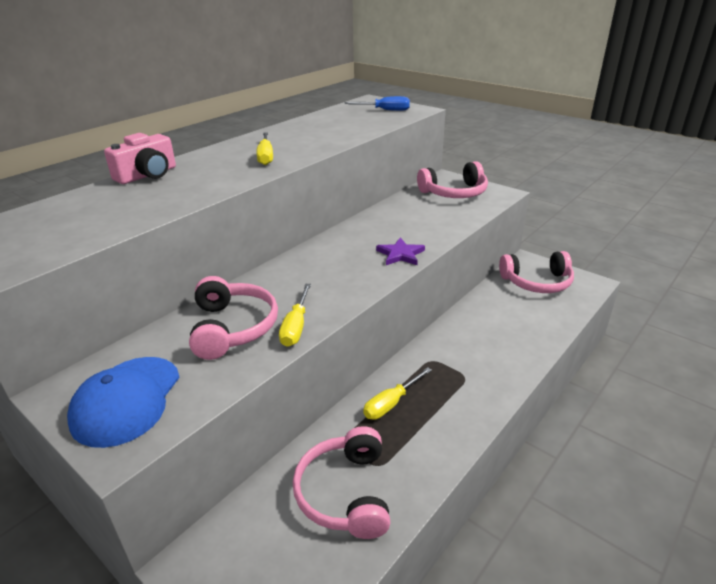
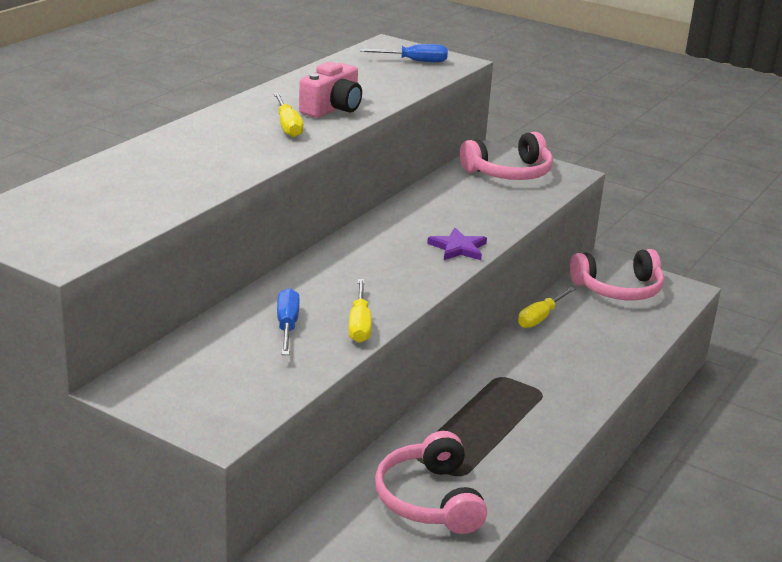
camera: 10 degrees left, 5 degrees down
blue cap [67,357,180,448] -> none
pink camera [104,133,176,184] -> pink camera moved to [299,62,362,118]
pink headphones [189,276,278,360] -> blue screwdriver [277,288,300,355]
yellow screwdriver [363,367,432,420] -> yellow screwdriver moved to [518,287,576,328]

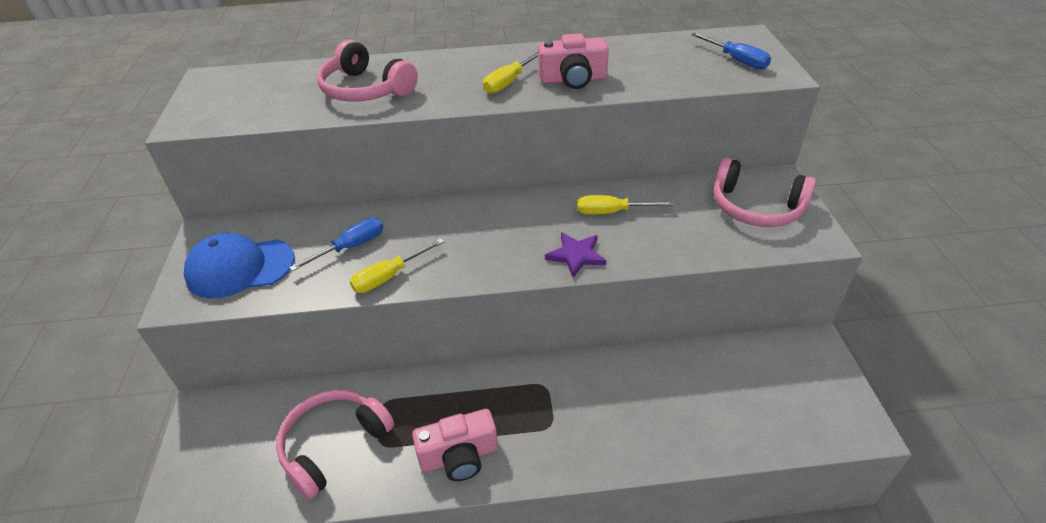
camera: 55 degrees right, 15 degrees up
yellow screwdriver [518,287,576,328] -> yellow screwdriver moved to [577,195,674,215]
pink headphones [570,249,664,300] -> pink headphones moved to [317,40,418,102]
none -> blue cap [184,233,295,298]
none -> pink camera [412,409,498,481]

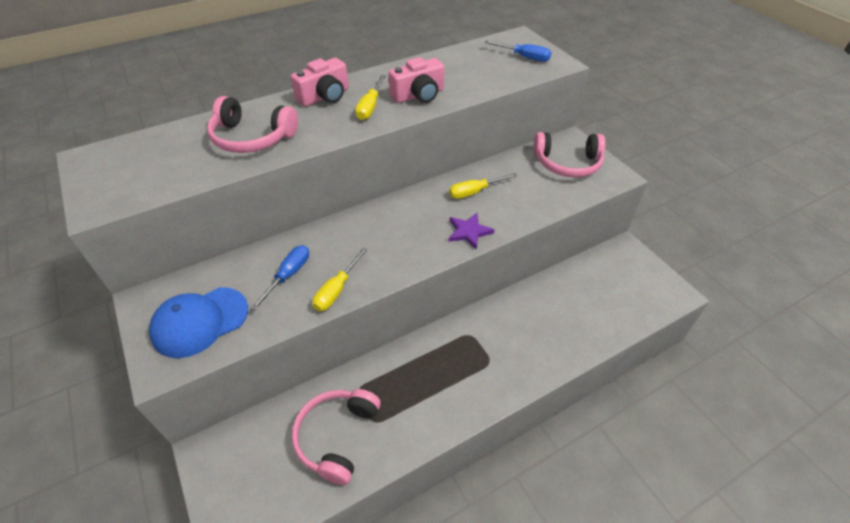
camera: 25 degrees left, 5 degrees up
pink camera [412,409,498,481] -> pink camera moved to [291,58,349,107]

